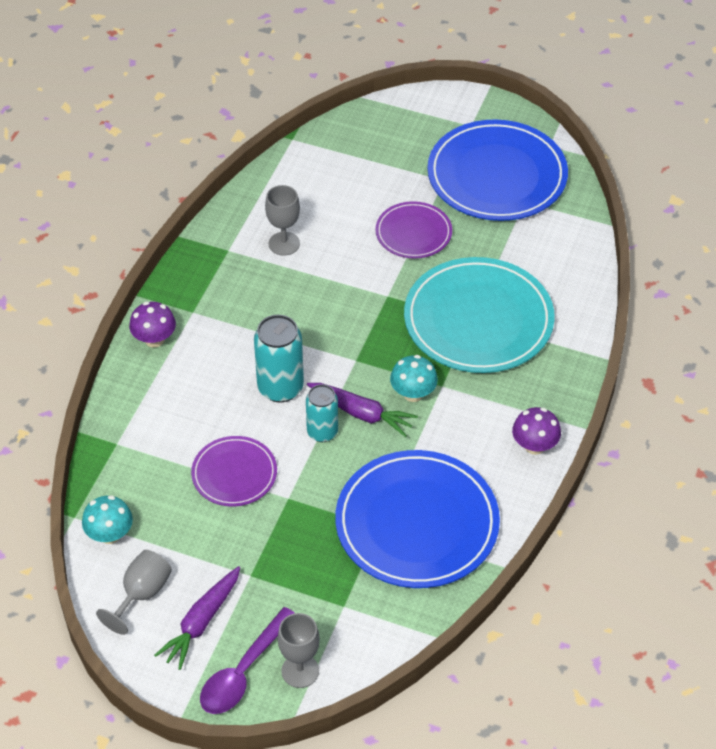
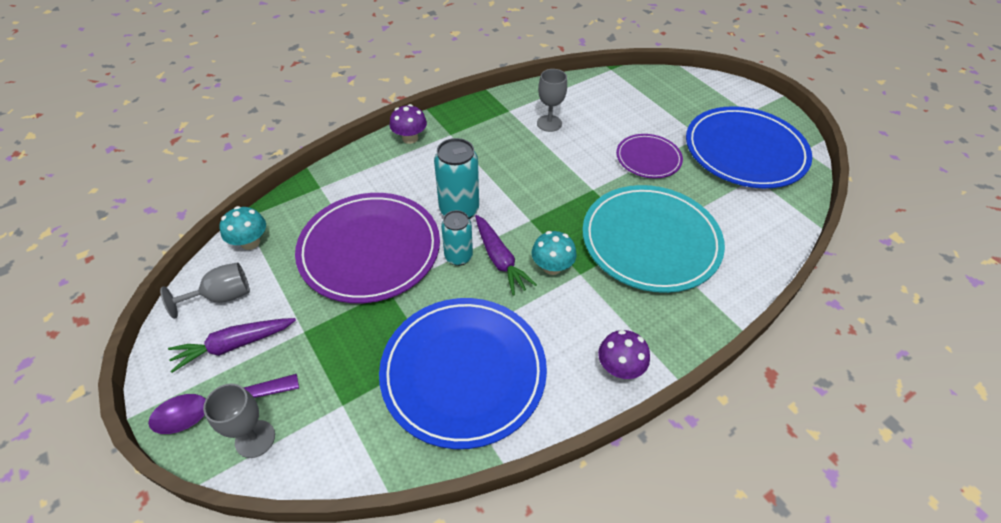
camera: 35 degrees right, 0 degrees up
purple plate [191,436,277,507] -> purple plate [295,193,440,303], size x1.87

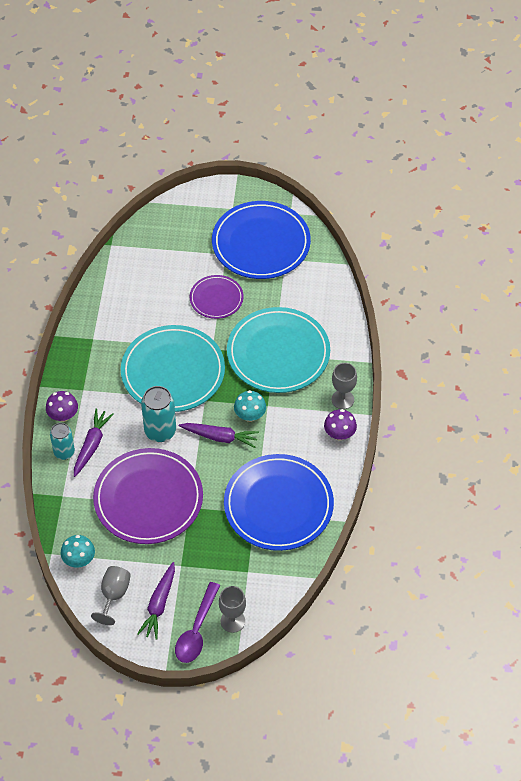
camera: 50 degrees left, 5 degrees up
turquoise can [441,210,473,266] -> turquoise can moved to [50,423,75,460]
grey goblet [537,69,567,132] -> grey goblet moved to [332,363,357,409]
none -> purple carrot [74,409,114,477]
none -> turquoise plate [121,325,225,412]

